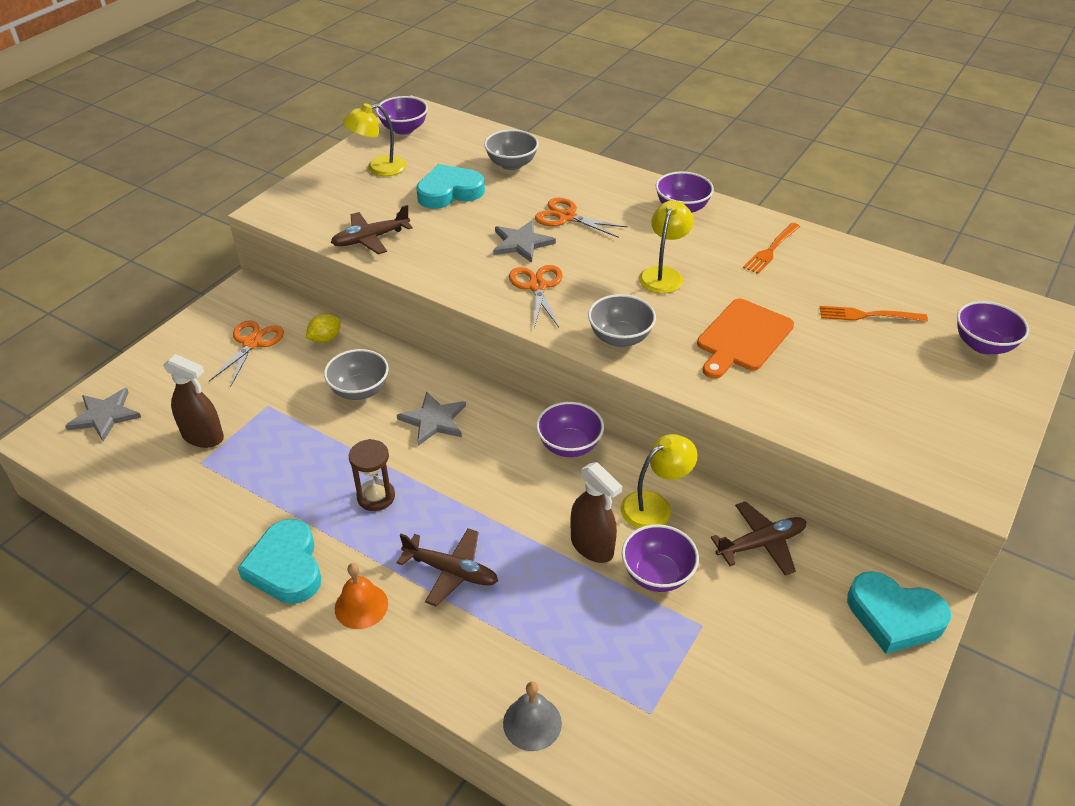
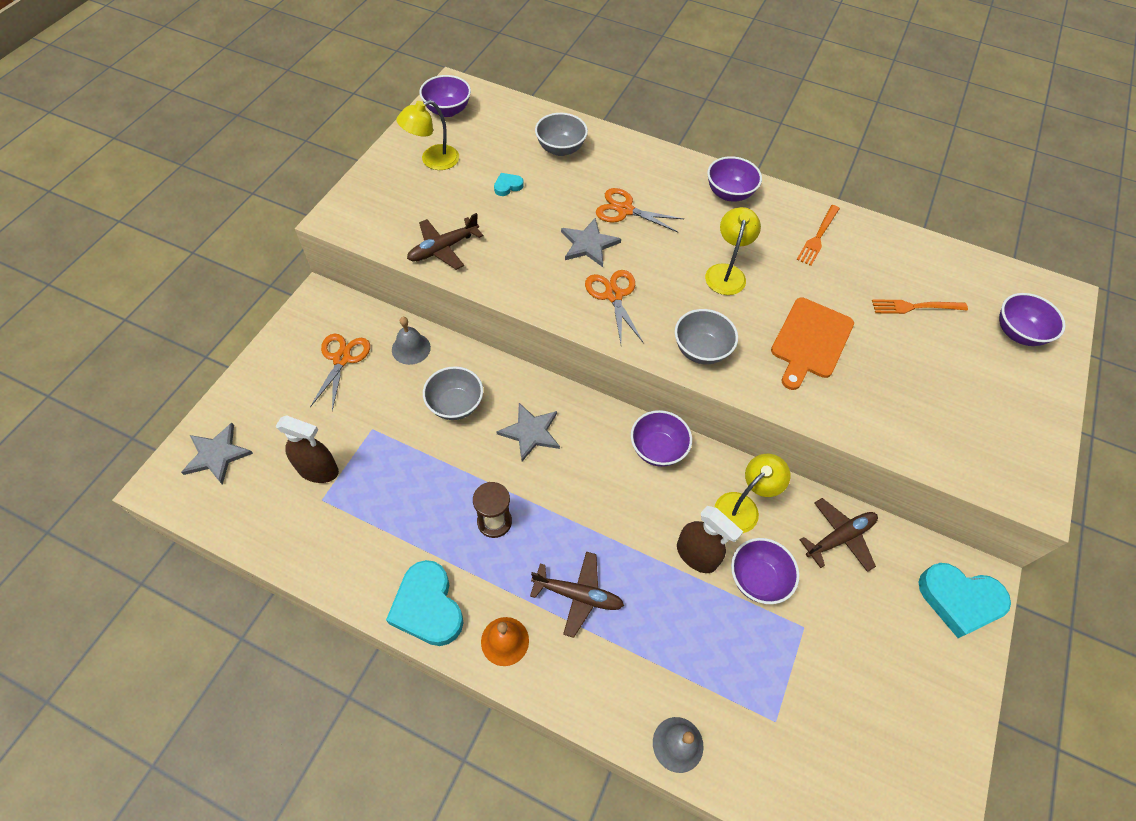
camera: 10 degrees left, 15 degrees up
yellow lemon [306,314,341,343] -> grey bell [392,317,431,365]
turquoise heart [416,164,485,209] -> turquoise heart [494,173,524,196], size x0.46

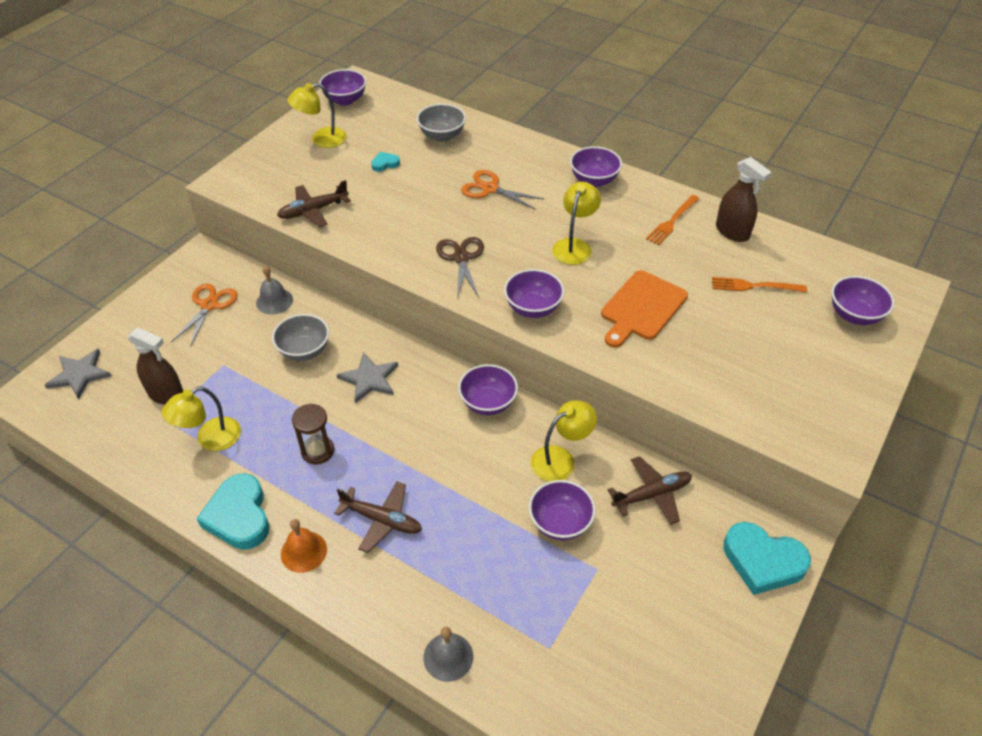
camera: 10 degrees right, 10 degrees down
grey star [561,218,621,267] -> none
orange scissors [585,270,644,343] -> brown scissors [436,237,484,299]
grey bowl [675,309,738,364] -> purple bowl [504,269,564,318]
brown spray bottle [677,506,743,573] -> brown spray bottle moved to [716,157,772,242]
none -> yellow lamp [162,386,241,451]

